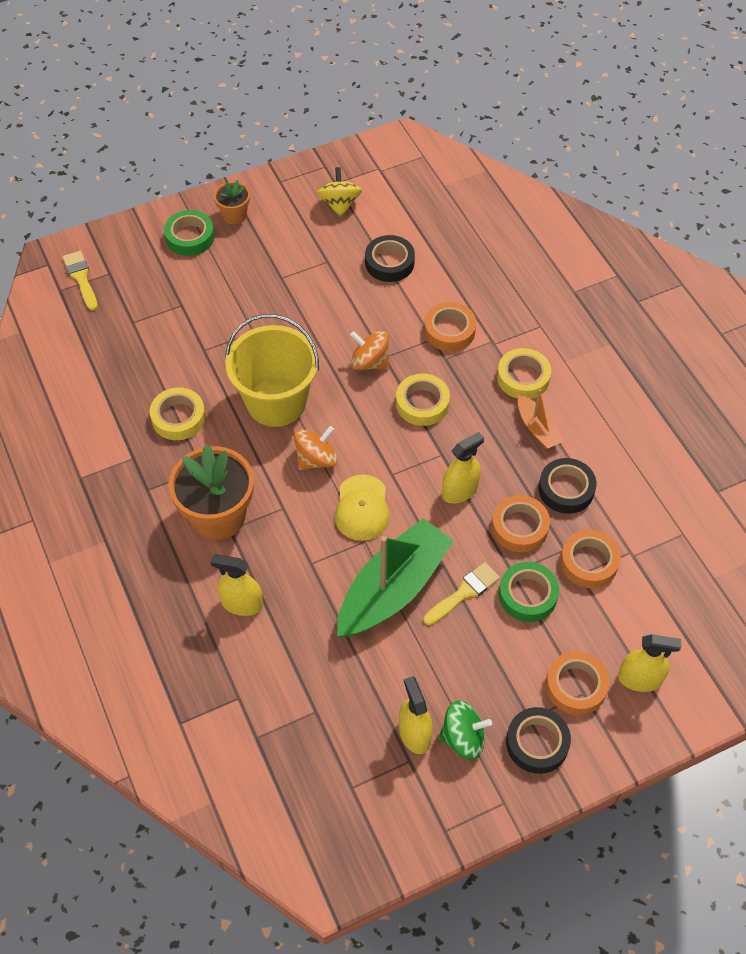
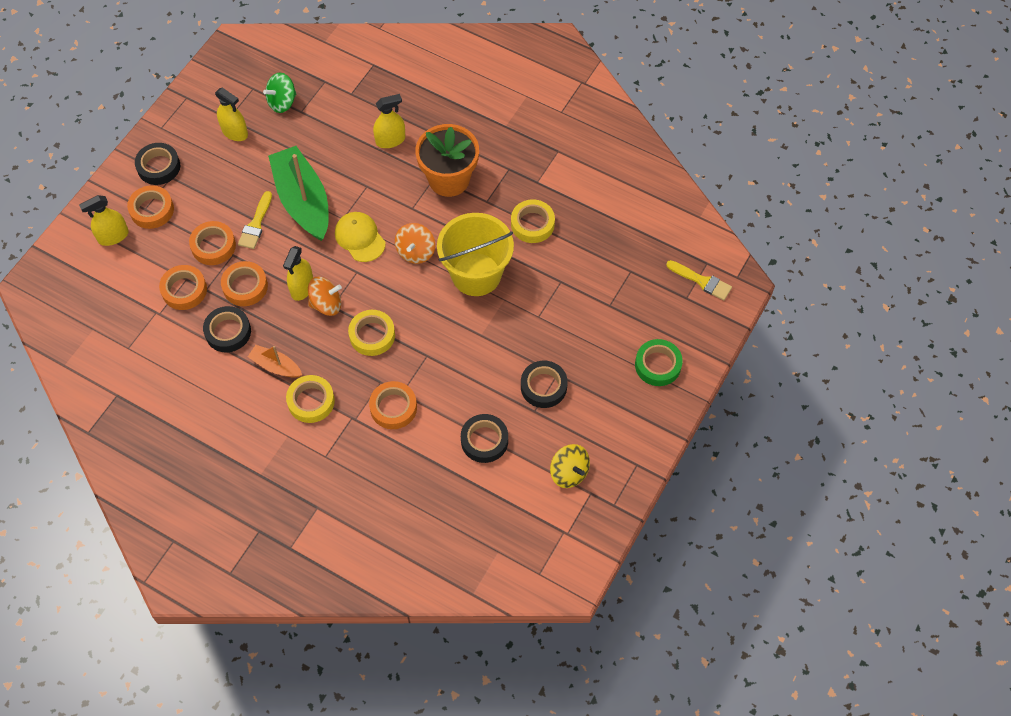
camera: 145 degrees right, 5 degrees up
orange flower pot [214,180,250,224] -> none
green boat [337,518,454,637] -> green boat turned 150 degrees clockwise [268,146,329,241]
orange spinning top [350,331,389,370] -> orange spinning top moved to [308,277,342,316]
green spinning top [439,700,492,760] -> green spinning top moved to [263,73,296,113]
green tape [499,562,559,622] -> orange tape [189,221,236,265]
none -> black tape [521,361,568,408]

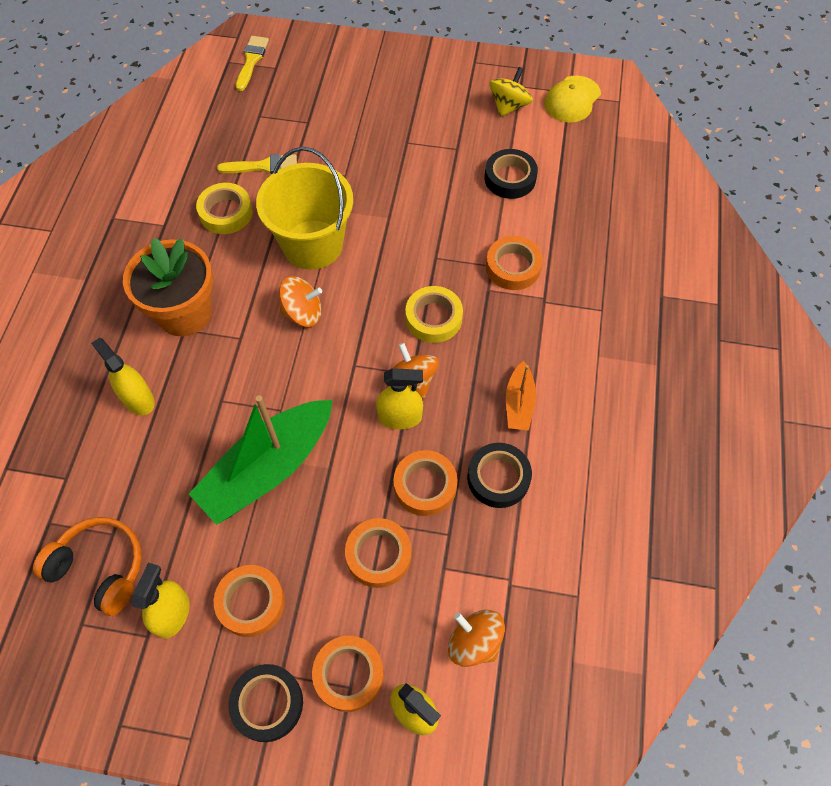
camera: 110 degrees left, 0 degrees up
orange tape [159,265,207,310] -> orange tape moved to [214,565,285,637]
yellow brush [238,191,272,249] -> yellow brush moved to [217,154,297,174]
green spinning top [263,73,296,113] -> orange headphones [33,517,142,616]
yellow tape [286,375,335,423] -> none
yellow cap [335,212,386,262] -> yellow cap moved to [544,76,601,122]
black tape [521,361,568,408] -> none
green tape [635,339,683,386] -> none
none -> orange spinning top [448,610,505,667]

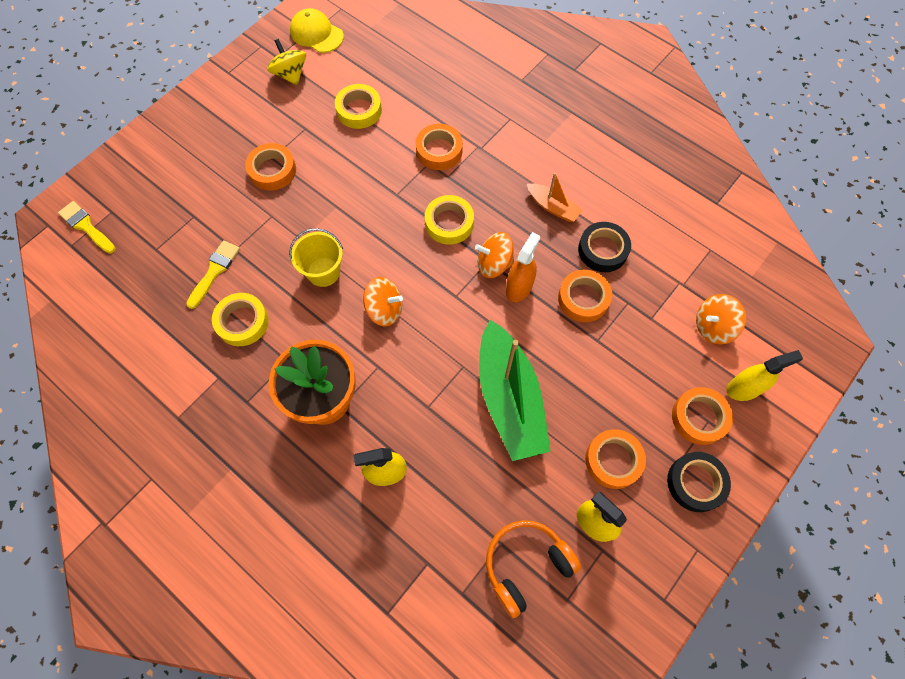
camera: 60 degrees left, 5 degrees up
yellow bucket [256,147,353,270] -> yellow bucket [289,228,343,287], size x0.58
orange spinning top [279,276,322,327] -> orange spinning top turned 75 degrees clockwise [363,277,403,327]
orange tape [345,518,412,588] -> orange tape moved to [245,143,296,191]
yellow spray bottle [376,368,423,429] -> orange spray bottle [506,232,540,302]
black tape [484,149,538,199] -> yellow tape [335,84,382,129]
yellow cap [544,76,601,122] -> yellow cap turned 150 degrees clockwise [290,8,344,53]

